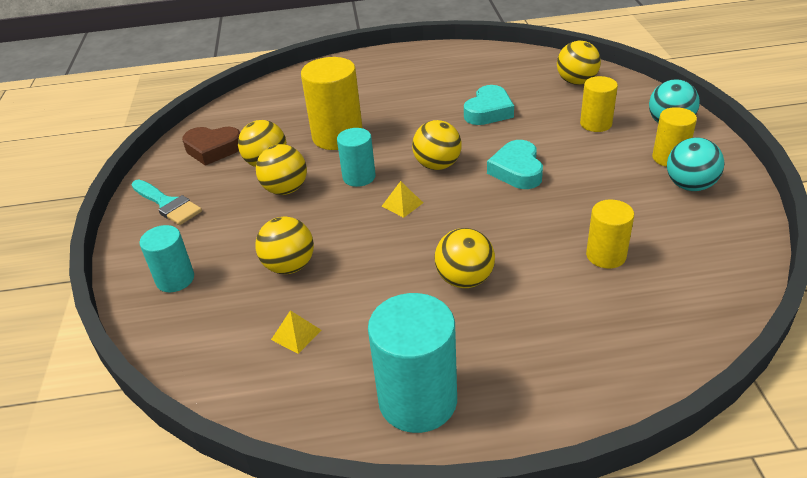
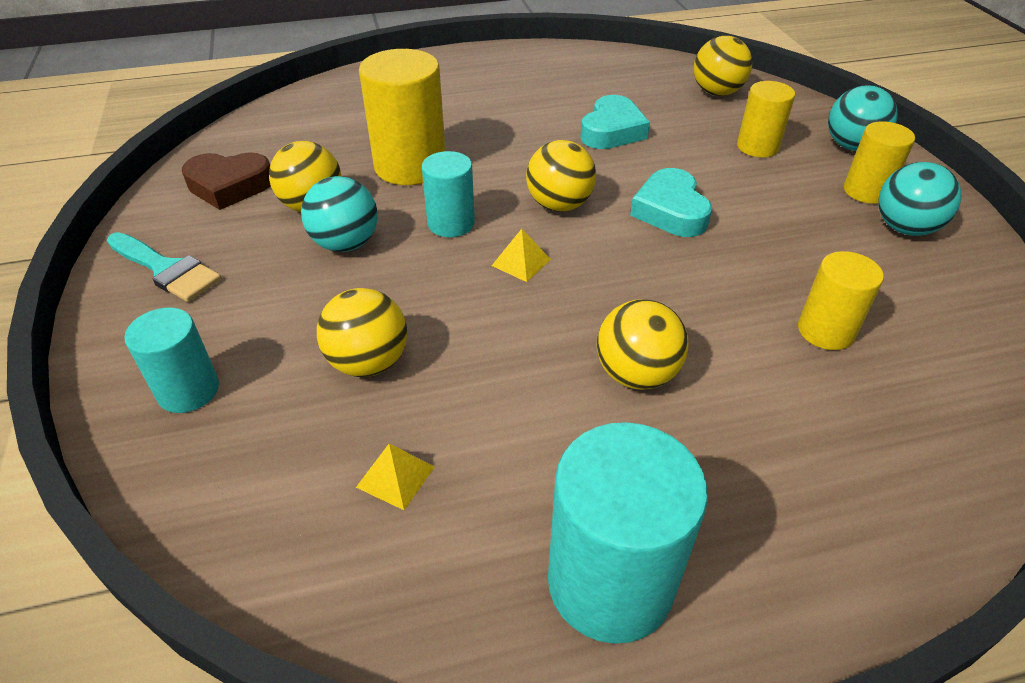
camera: 10 degrees left, 5 degrees up
yellow ball [256,144,307,195] -> turquoise ball [301,176,378,252]

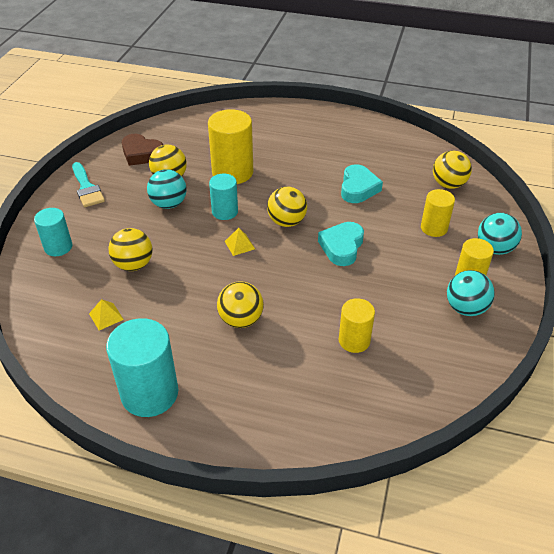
camera: 30 degrees right, 0 degrees up
turquoise heart [580,95,650,149] -> turquoise heart turned 45 degrees counterclockwise [341,164,383,203]

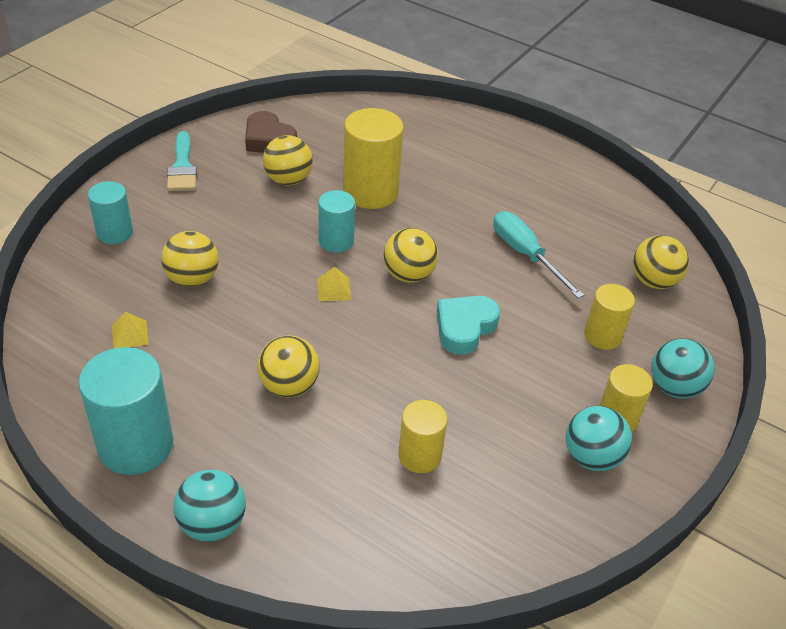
camera: 15 degrees right, 0 degrees up
turquoise ball [147,169,187,209] -> turquoise ball moved to [174,469,246,542]
turquoise heart [341,164,383,203] -> turquoise screwdriver [494,211,584,298]

